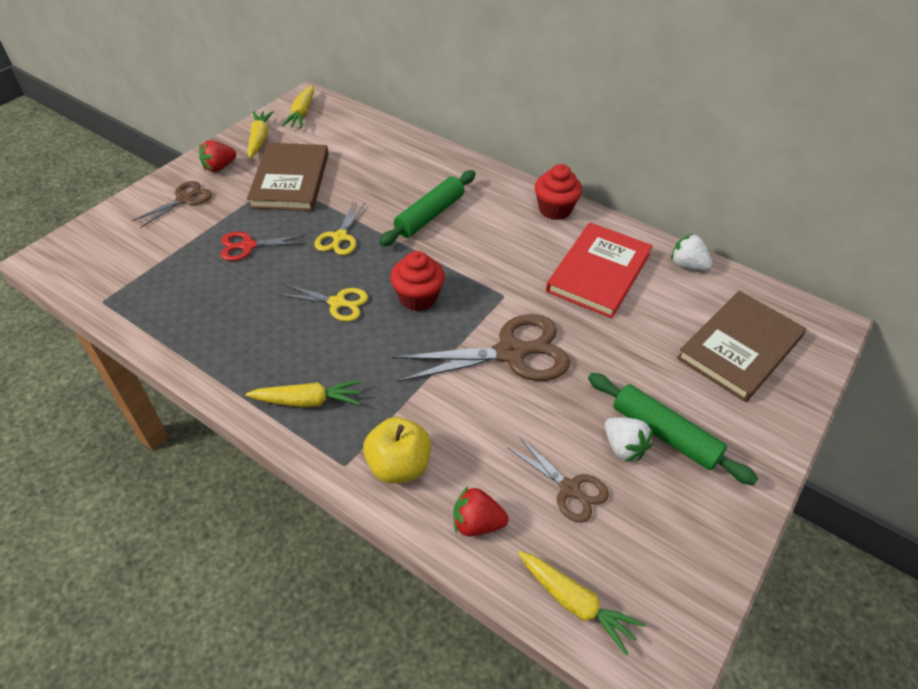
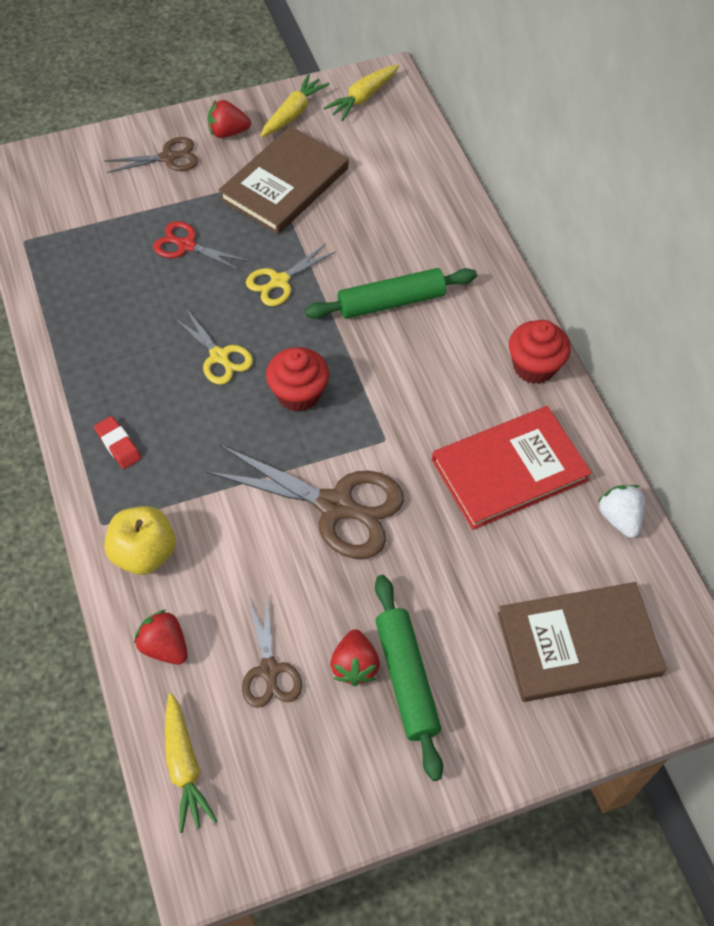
camera: 35 degrees right, 10 degrees up
yellow carrot [246,380,362,408] -> red eraser [94,416,141,469]
white strawberry [605,417,653,462] -> red strawberry [330,629,380,686]

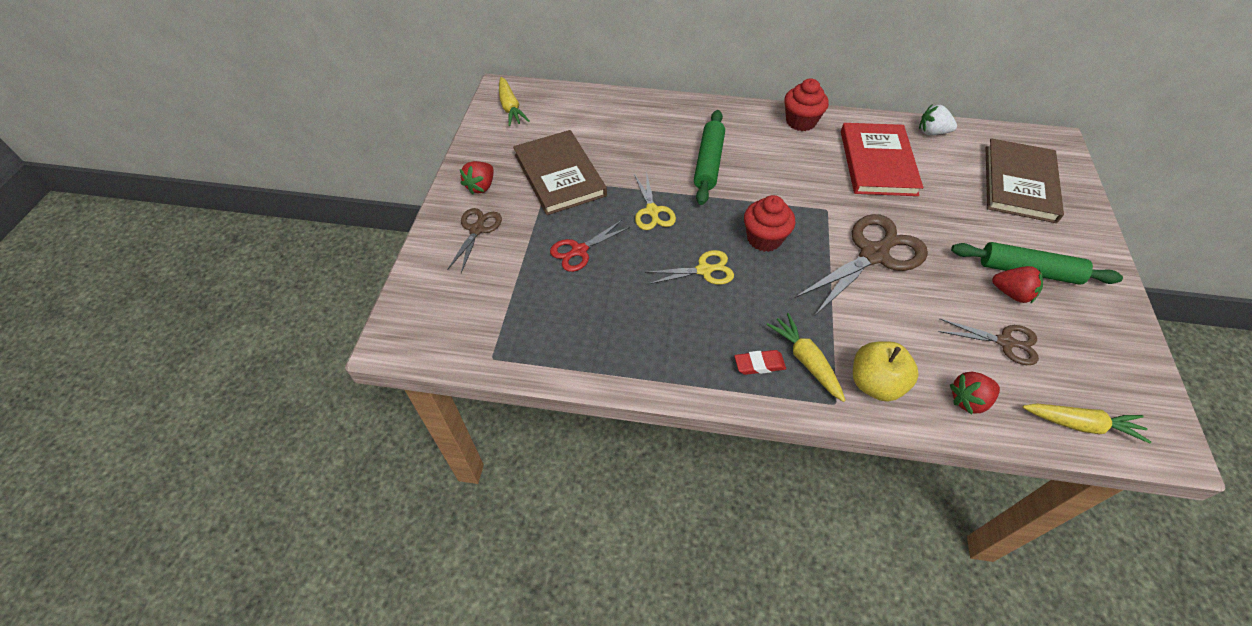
camera: 60 degrees left, 5 degrees down
yellow carrot [260,74,330,137] -> yellow carrot moved to [766,313,846,402]

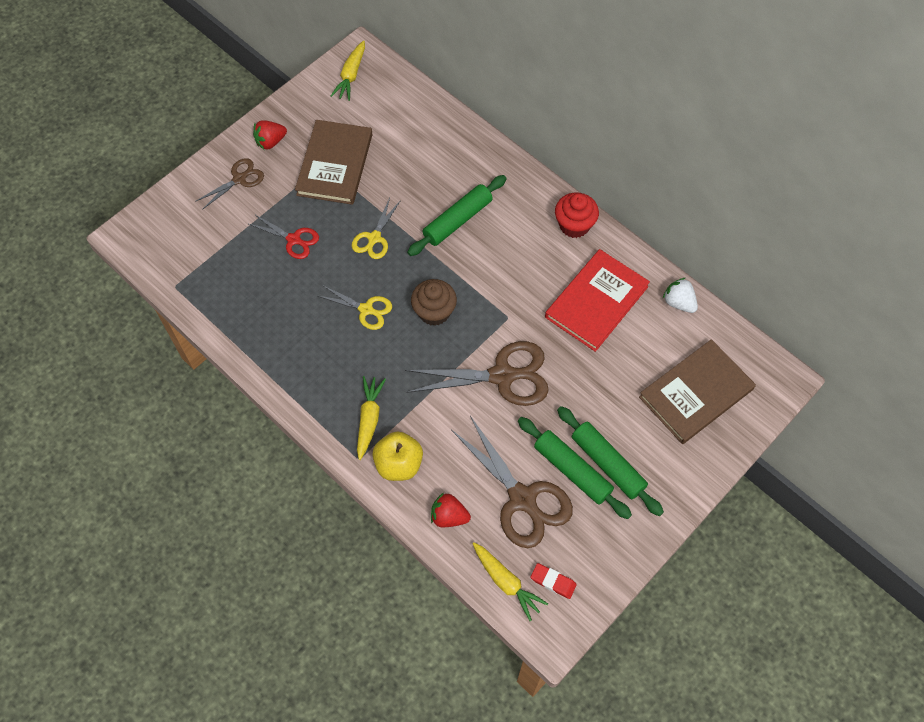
camera: 35 degrees right, 10 degrees up
red scissors [550,220,630,272] -> red scissors turned 150 degrees counterclockwise [249,214,319,259]
red eraser [734,350,786,375] -> red eraser moved to [530,563,577,599]
red cupcake [744,195,795,252] -> brown cupcake [411,279,457,326]
brown scissors [938,319,1039,365] -> brown scissors [452,416,573,548], size x1.80
red strawberry [992,266,1043,304] -> green rolling pin [518,417,632,519]

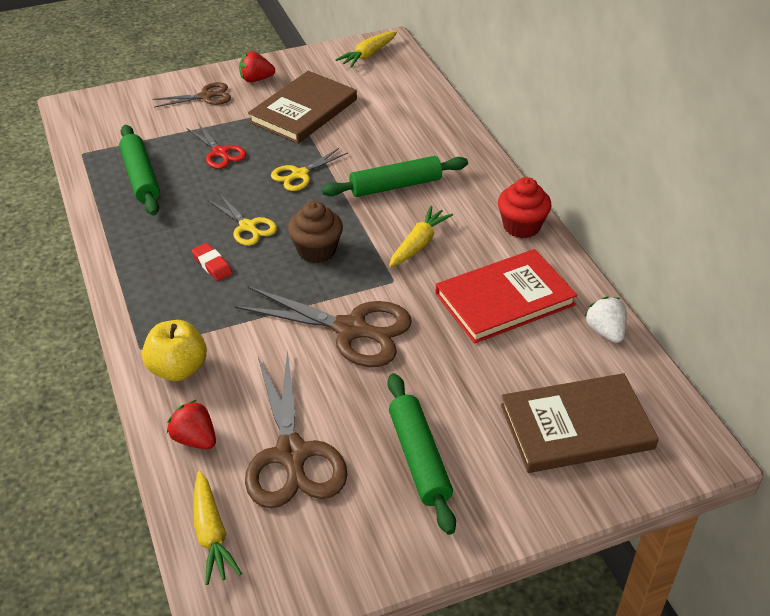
camera: 25 degrees right, 20 degrees down
yellow carrot [357,376,386,460] -> yellow carrot moved to [389,206,453,267]
green rolling pin [518,417,632,519] -> green rolling pin moved to [119,125,160,215]
red eraser [530,563,577,599] -> red eraser moved to [192,243,232,281]

